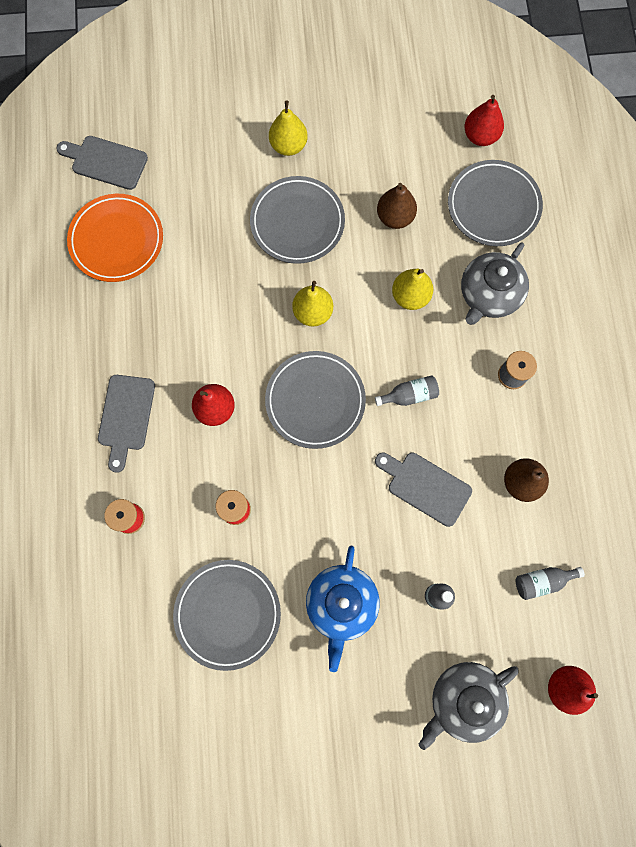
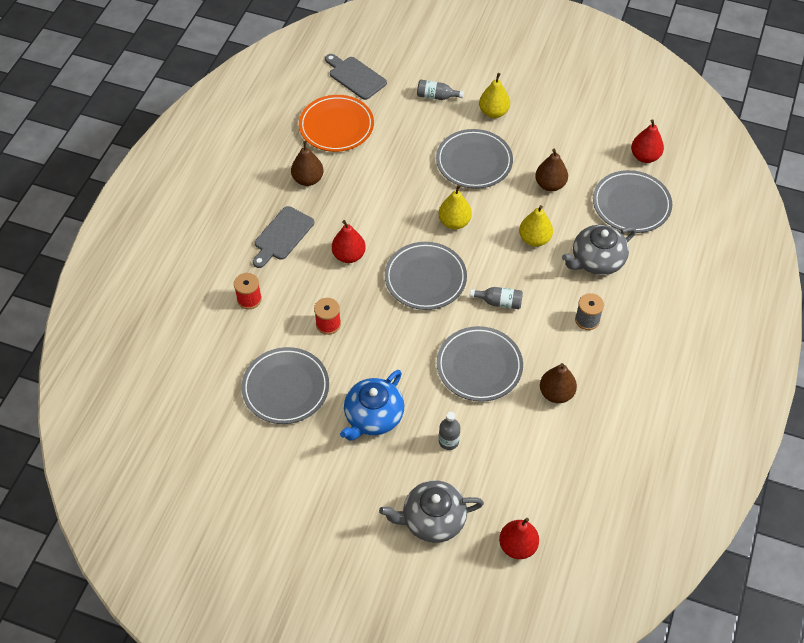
camera: 25 degrees right, 20 degrees down
grey cutting board [375,453,472,527] -> grey plate [437,326,523,402]
grey bottle [516,567,585,600] -> grey bottle moved to [417,80,464,100]
none -> brown pear [291,141,323,186]

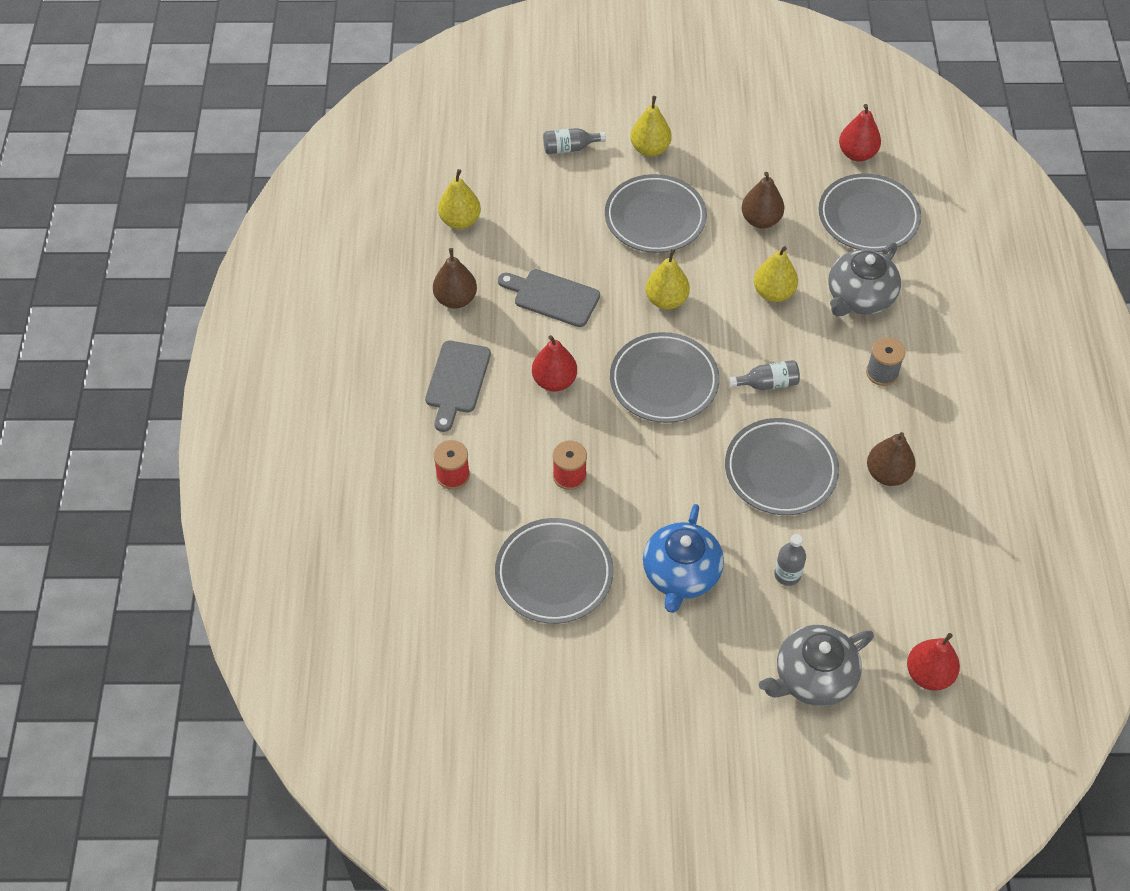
camera: 20 degrees left, 0 degrees up
orange plate [299,95,374,152] -> yellow pear [438,169,481,229]
grey cutting board [325,54,387,100] -> grey cutting board moved to [498,269,600,327]

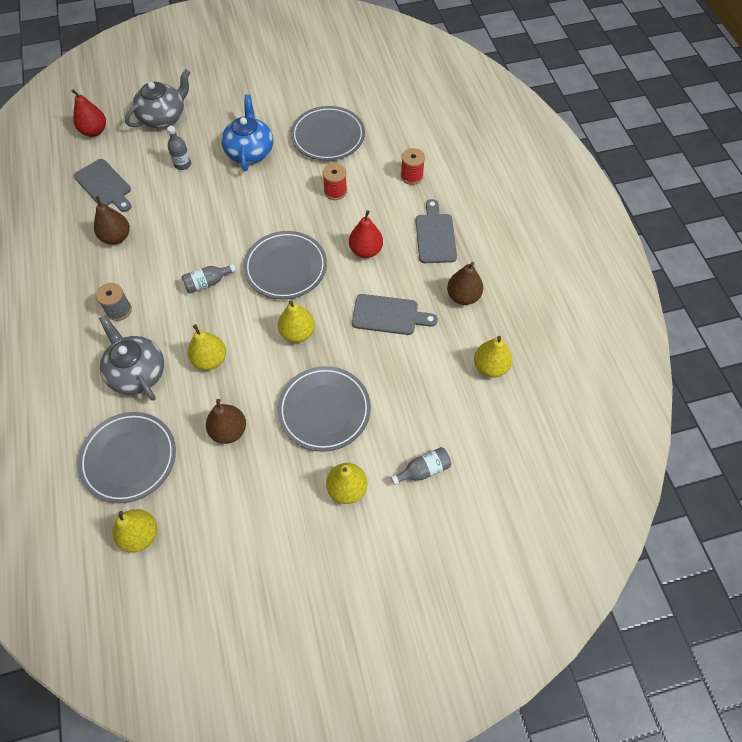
camera: 165 degrees right, 5 degrees up
grey plate [725,418,839,515] -> none
grey teapot [828,243,901,316] -> grey teapot turned 60 degrees counterclockwise [99,315,164,401]
red pear [839,104,881,162] -> yellow pear [112,509,157,553]
none -> grey cutting board [74,159,131,212]

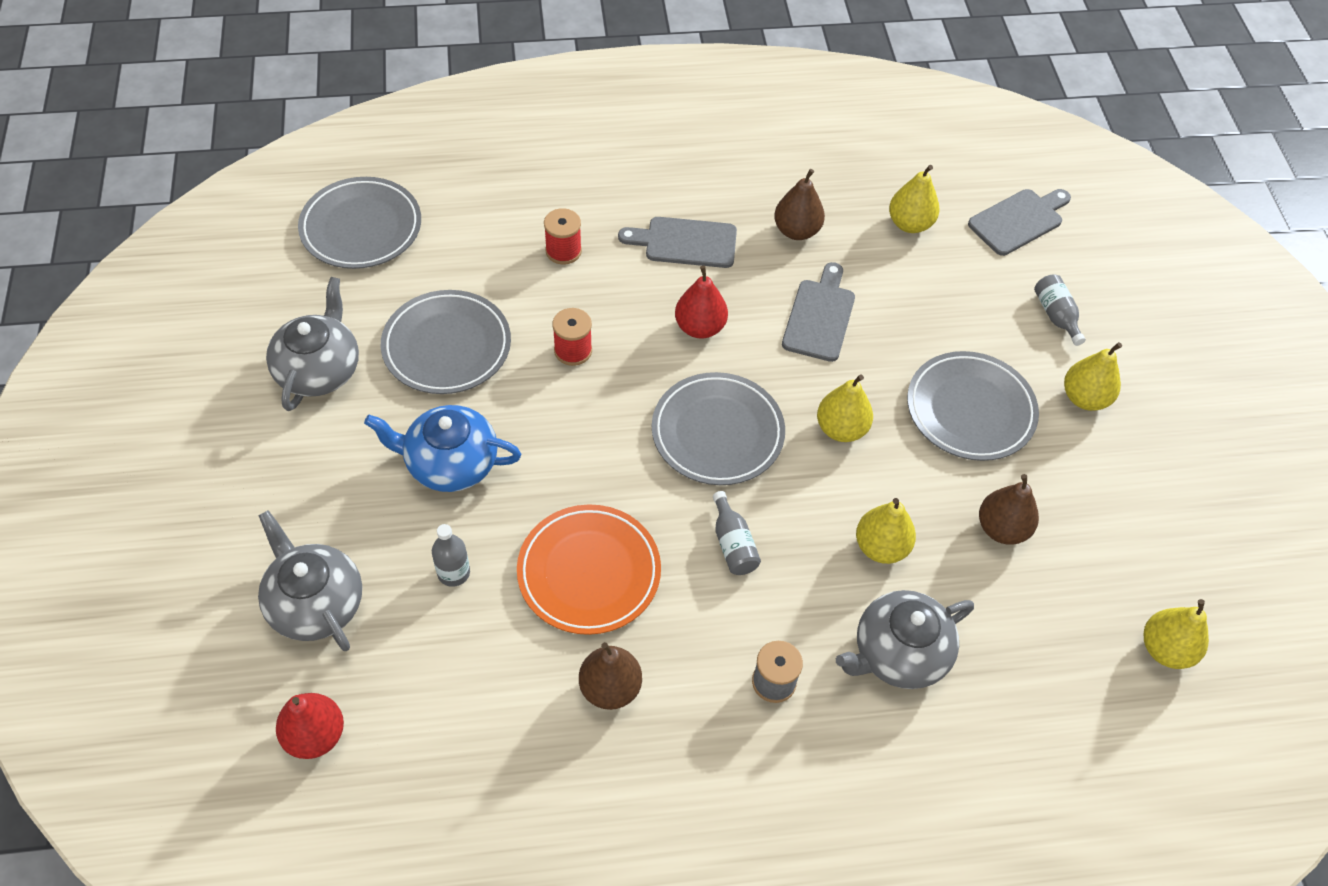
camera: 85 degrees left, 5 degrees down
grey cutting board [74,159,131,212] -> grey cutting board moved to [968,189,1071,256]
grey plate [78,412,176,503] -> grey plate moved to [298,177,421,269]
none -> grey teapot [266,277,359,411]
none -> orange plate [517,504,661,635]

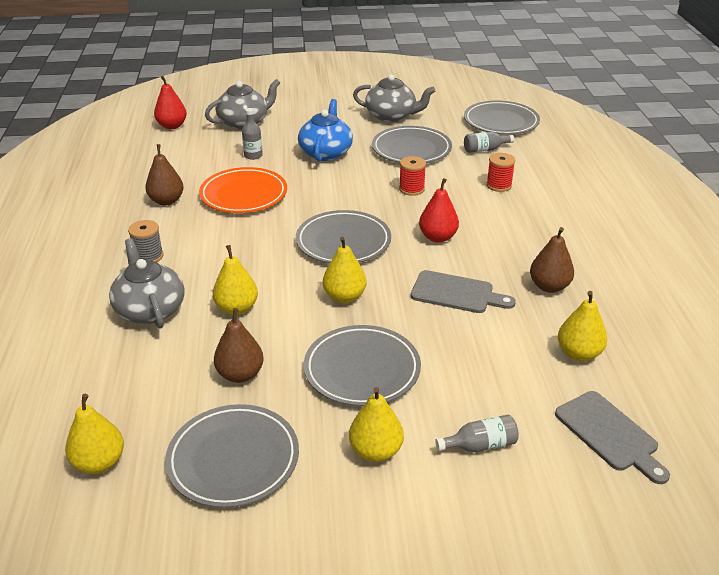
camera: 95 degrees right, 20 degrees down
grey cutting board [618,217,737,268] -> none
grey bottle [713,491,761,575] -> grey bottle moved to [464,132,514,153]
none -> grey plate [165,404,299,508]

